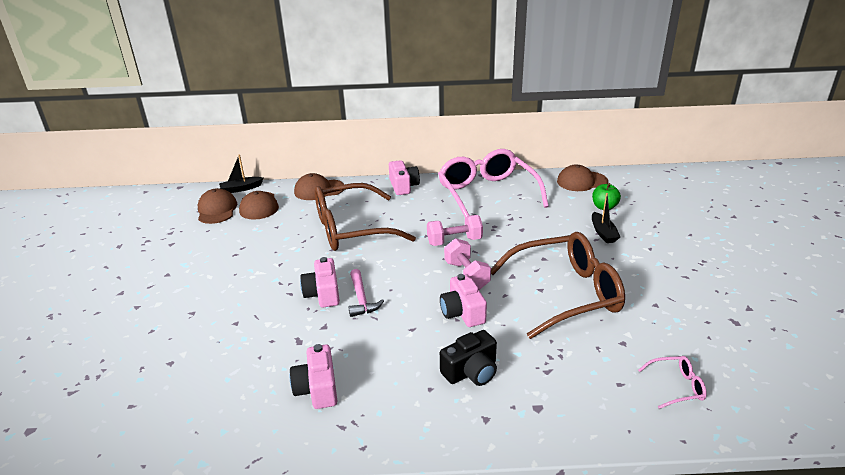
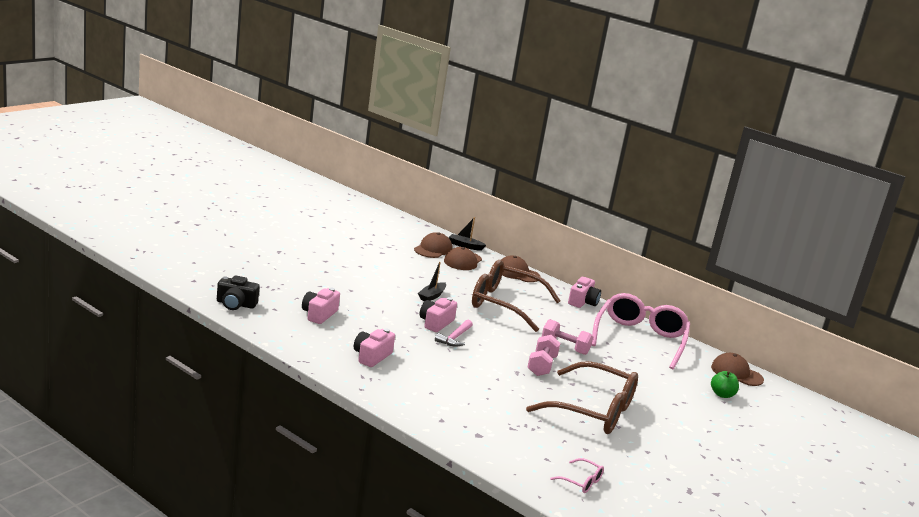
camera: 35 degrees right, 10 degrees down
pink camera [440,274,487,327] -> pink camera moved to [302,288,340,324]
black camera [440,330,497,386] -> black camera moved to [217,275,260,310]
black boat [592,193,620,243] -> black boat moved to [418,262,446,301]

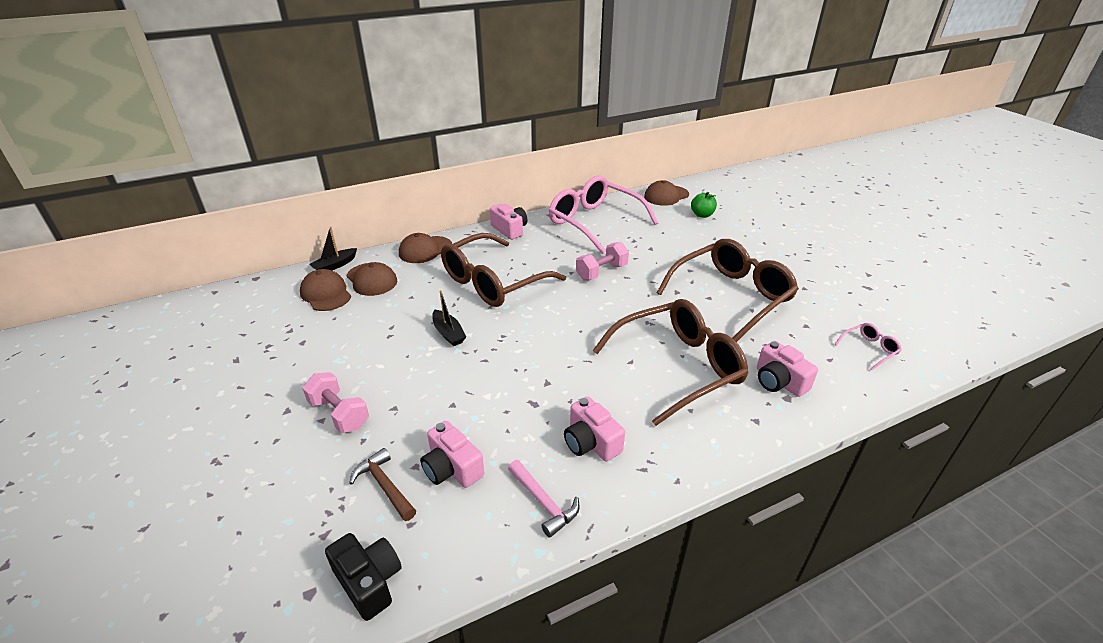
camera: 60 degrees left, 15 degrees up
black camera [217,275,260,310] -> black camera turned 75 degrees counterclockwise [325,533,402,621]
pink camera [419,297,457,332] -> pink camera moved to [757,341,818,397]
pink hammer [435,319,473,347] -> pink hammer moved to [508,460,579,538]
pink dumbbell [527,335,560,376] -> pink dumbbell moved to [302,372,369,433]
none -> brown hammer [349,448,416,521]
none -> brown glasses [592,299,748,426]

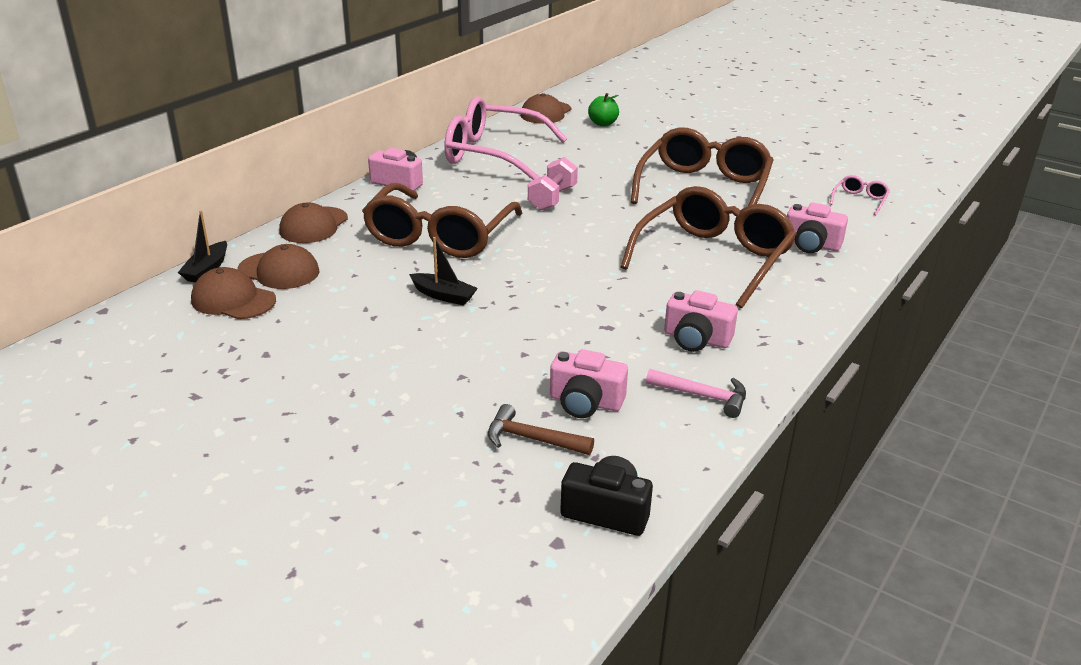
camera: 30 degrees left, 5 degrees down
pink dumbbell [302,372,369,433] -> none

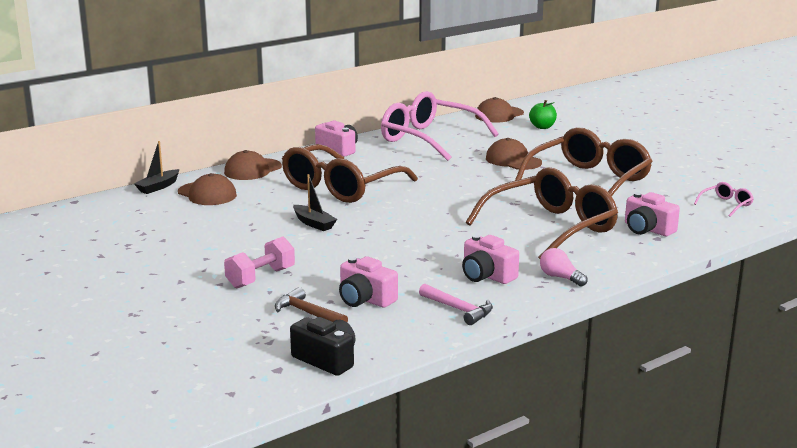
camera: 20 degrees right, 10 degrees down
brown cap [191,267,276,319] -> brown cap moved to [486,138,542,170]
pink dumbbell [528,157,578,210] -> pink dumbbell moved to [224,236,295,288]
none -> pink light bulb [540,248,588,286]

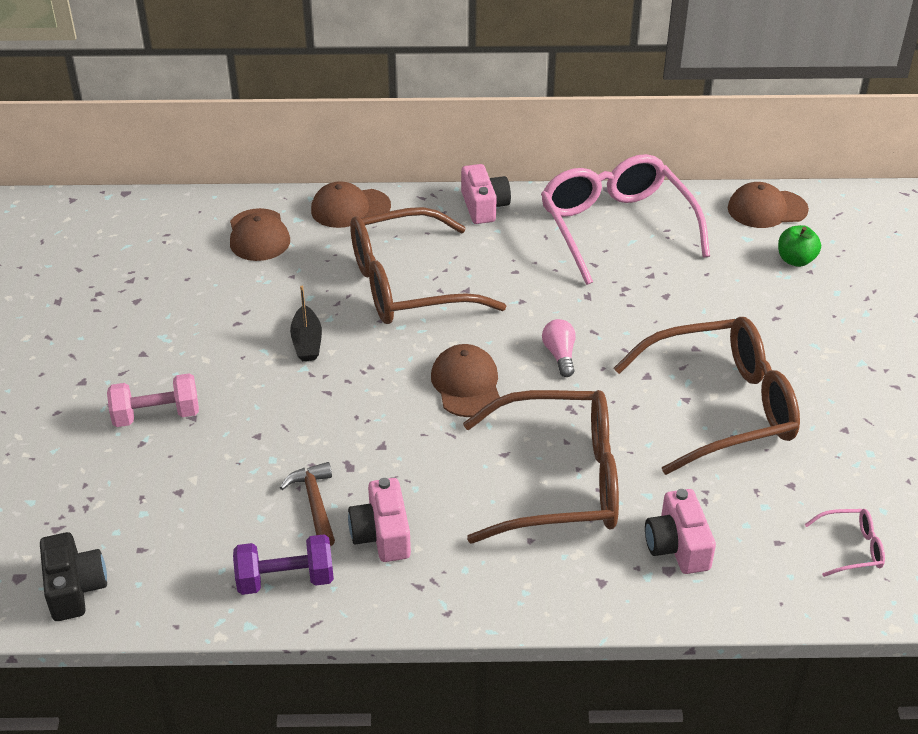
camera: 35 degrees right, 20 degrees up
black boat [134,141,179,194] -> none
brown hammer [275,287,348,323] -> brown hammer moved to [280,462,335,546]
pink camera [339,256,398,308] -> none
pink hammer [419,283,493,325] -> purple dumbbell [233,534,334,595]
brown cap [486,138,542,170] -> brown cap moved to [431,344,500,417]
pink light bulb [540,248,588,286] -> pink light bulb moved to [542,319,576,377]

